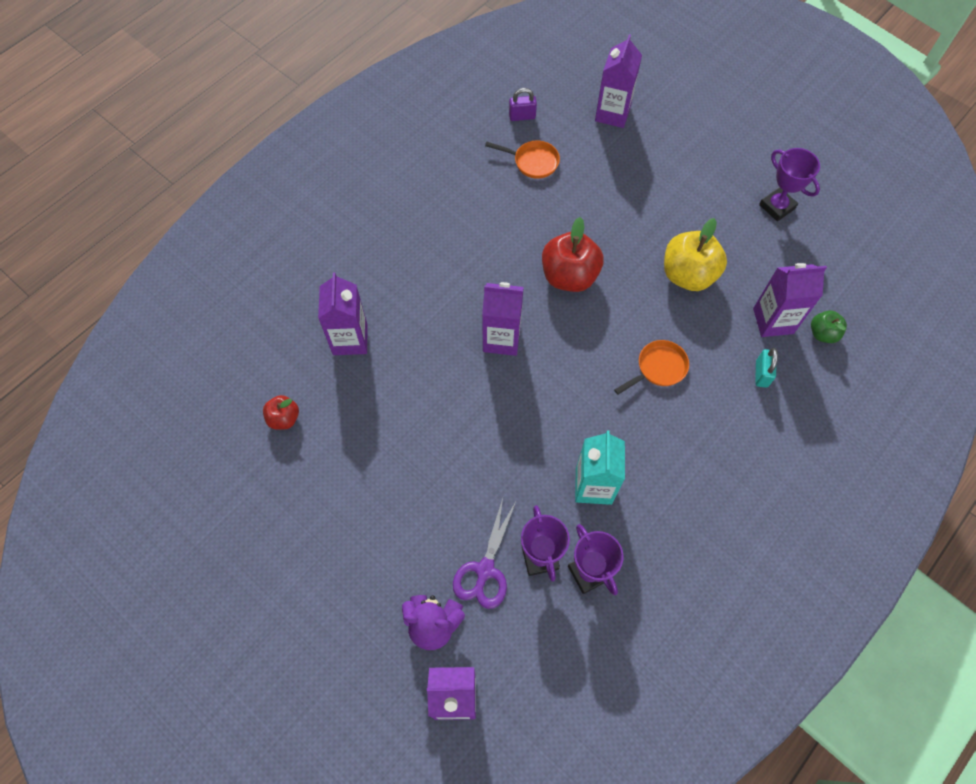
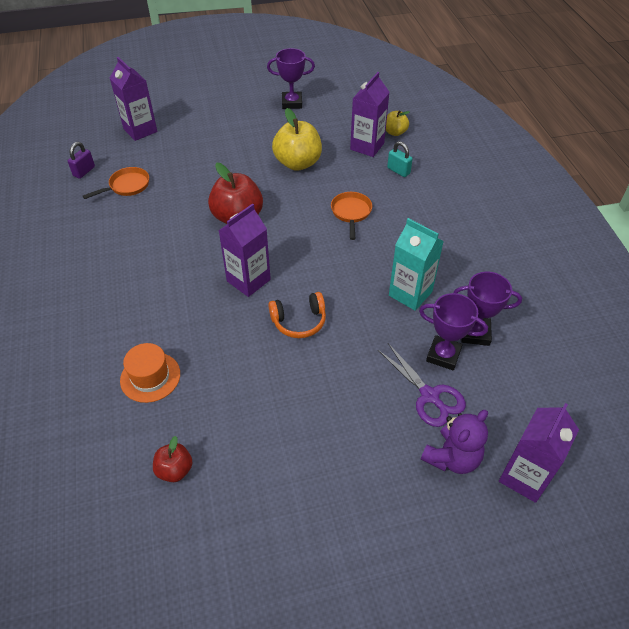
camera: 55 degrees left, 15 degrees down
purple carton [318,272,368,355] -> orange hat [120,343,180,403]
green apple [811,310,847,343] -> yellow apple [386,110,409,136]
none -> orange headphones [269,292,326,338]

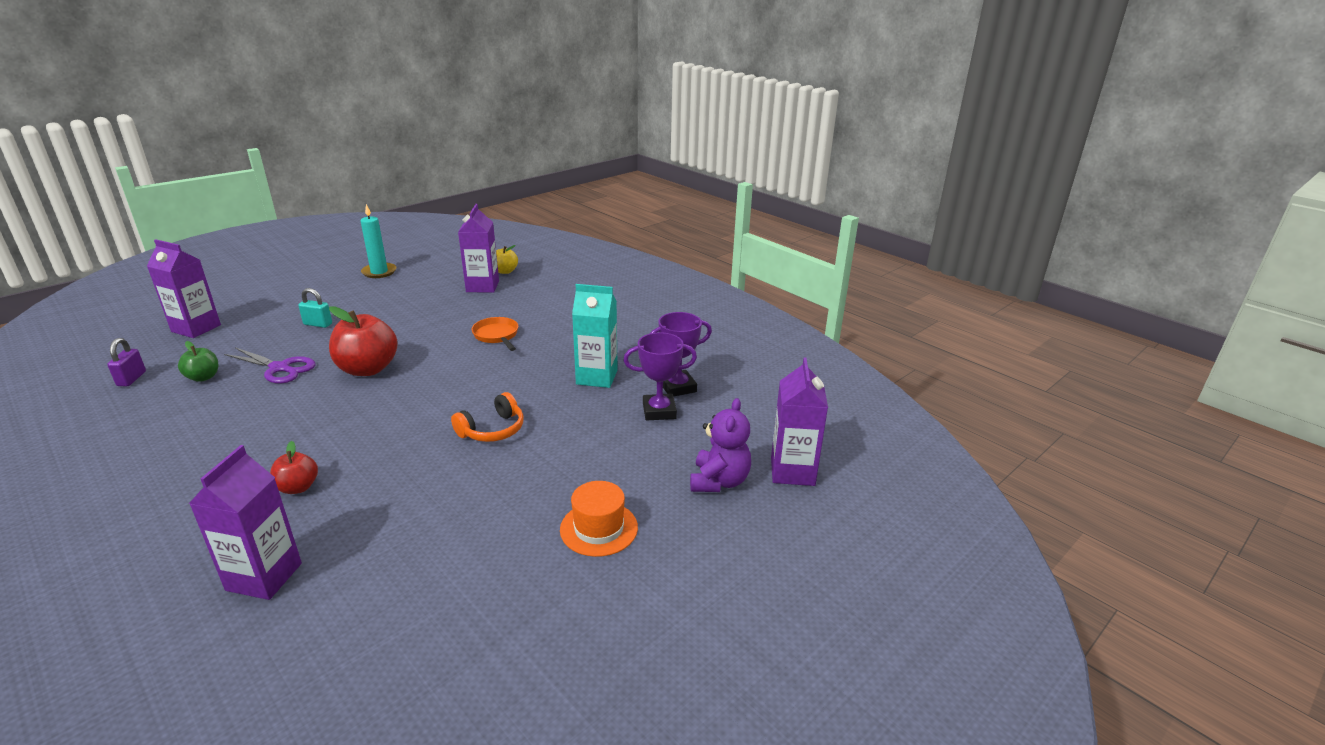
camera: 30 degrees left, 20 degrees down
orange pan [83,167,149,199] -> green apple [178,341,218,382]
orange hat [120,343,180,403] -> orange hat moved to [560,481,638,557]
red apple [153,436,193,482] -> red apple moved to [270,441,318,494]
purple carton [218,204,271,297] -> purple carton moved to [189,445,302,600]
purple trophy [267,48,315,109] -> turquoise candle [361,204,397,278]
yellow apple [272,108,322,171] -> none
purple scissors [378,343,466,427] -> purple scissors moved to [224,347,316,383]
turquoise padlock [387,141,413,177] -> turquoise padlock moved to [298,288,332,328]

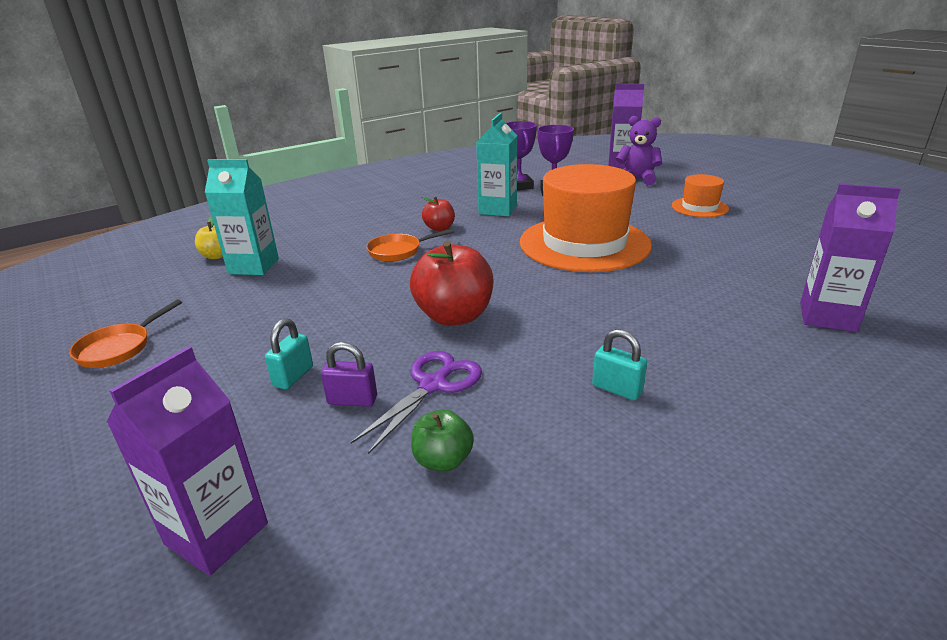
camera: 80 degrees left, 0 degrees up
purple padlock [107,338,146,386] -> purple padlock moved to [321,342,377,407]
red apple [270,441,318,494] -> red apple moved to [422,196,455,231]
turquoise candle [361,204,397,278] -> orange pan [69,299,182,368]
orange headphones [451,392,524,442] -> orange hat [520,164,652,272]
purple carton [458,204,499,293] -> turquoise carton [205,159,279,275]
none -> turquoise padlock [592,329,647,400]

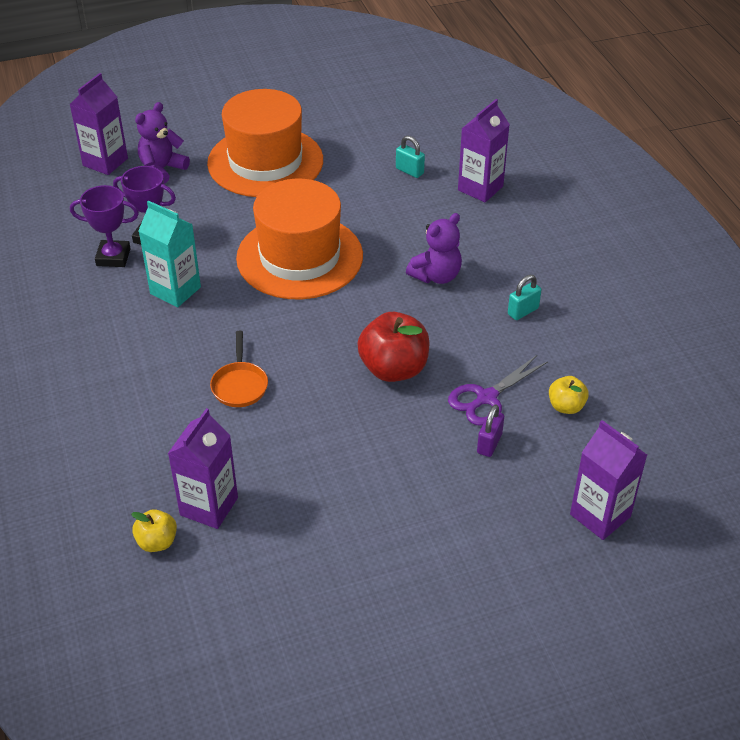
camera: 75 degrees left, 15 degrees up
orange pan [69,299,182,368] -> none
turquoise carton [205,159,279,275] -> purple carton [168,408,238,529]
turquoise padlock [265,318,313,389] -> turquoise padlock moved to [396,136,425,178]
purple scissors [351,351,482,454] -> purple scissors turned 90 degrees counterclockwise [448,355,548,426]
green apple [411,409,474,472] -> yellow apple [549,376,589,414]
red apple [422,196,455,231] -> none
orange hat [672,174,729,217] -> orange hat [207,89,323,197], size x2.13
none -> purple teddy bear [406,213,462,284]

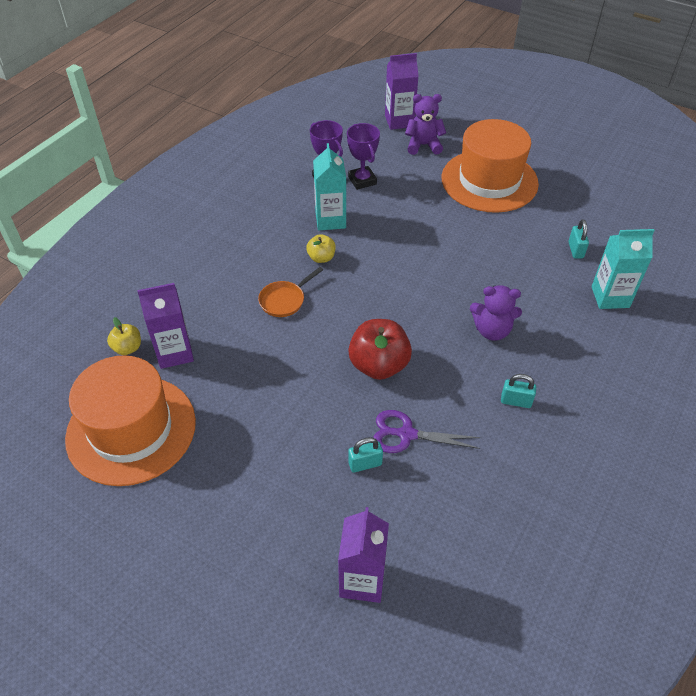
camera: 50 degrees right, 5 degrees up
orange hat [236,179,363,299] -> orange hat moved to [65,355,196,486]
purple carton [458,99,510,202] -> turquoise carton [591,229,655,309]
purple padlock [477,404,504,457] -> turquoise padlock [349,437,383,473]
yellow apple [549,376,589,414] -> yellow apple moved to [306,234,336,263]

